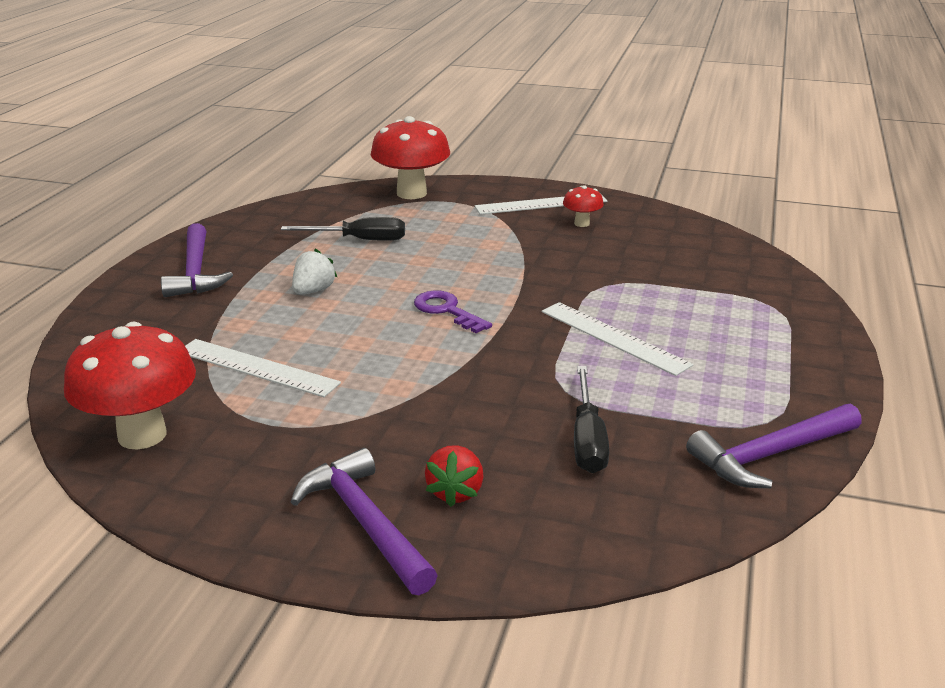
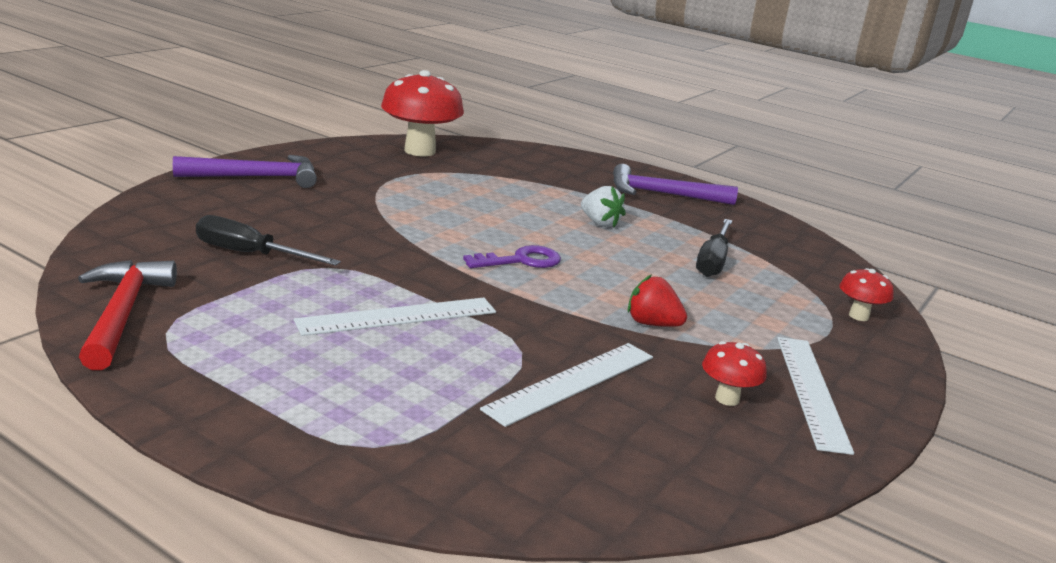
camera: 105 degrees right, 5 degrees down
white ruler [185,339,341,397] -> white ruler moved to [480,343,653,427]
red mushroom [371,116,450,199] -> red mushroom [840,268,894,321], size x0.48
red strawberry [425,445,484,507] -> red strawberry moved to [628,274,687,327]
purple hammer [686,404,862,488] -> red hammer [78,260,177,370]

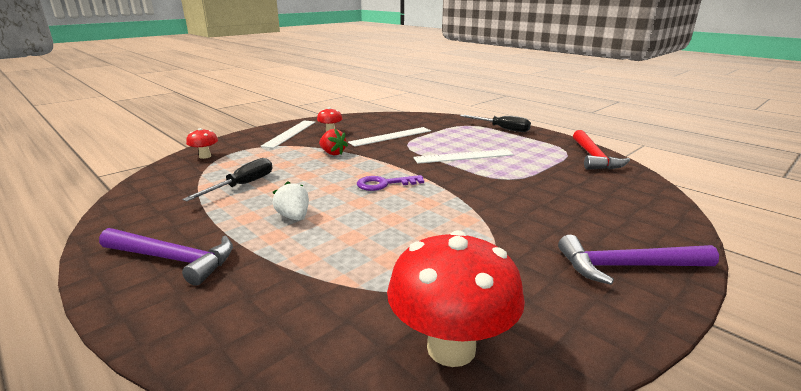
camera: 165 degrees left, 0 degrees up
black screwdriver [196,215,341,266] -> black screwdriver moved to [460,115,531,132]

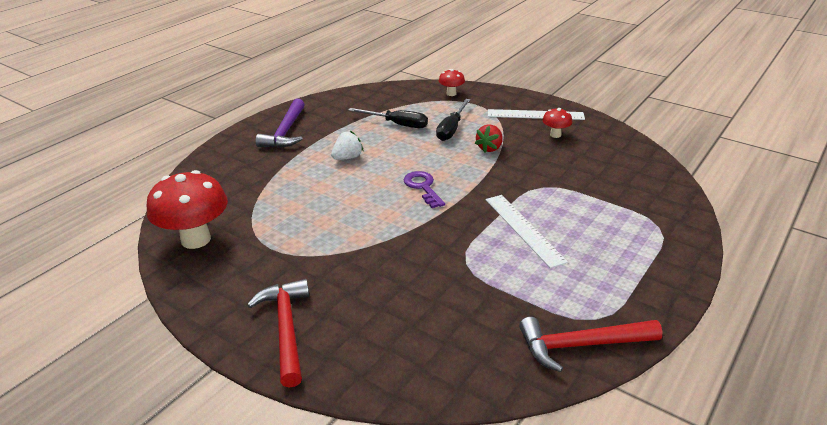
camera: 80 degrees right, 10 degrees up
white ruler [348,127,431,147] -> none
black screwdriver [460,115,531,132] -> black screwdriver moved to [436,99,471,141]
purple hammer [558,235,719,285] -> red hammer [247,279,309,388]

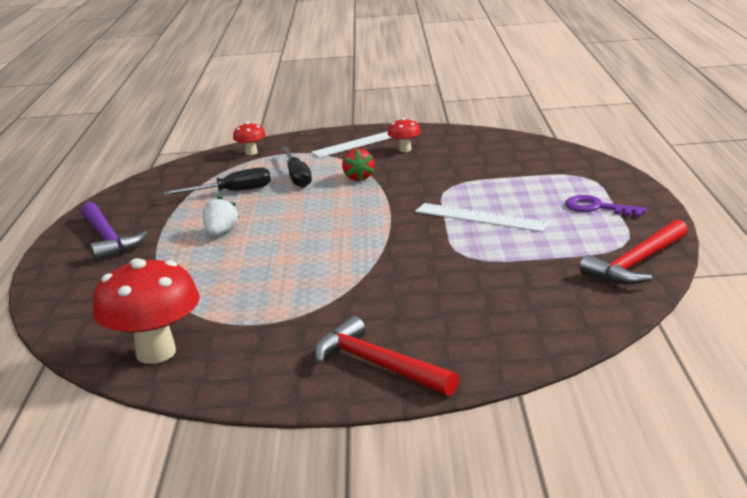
camera: 35 degrees left, 10 degrees down
purple key [403,171,445,208] -> purple key moved to [565,195,646,217]

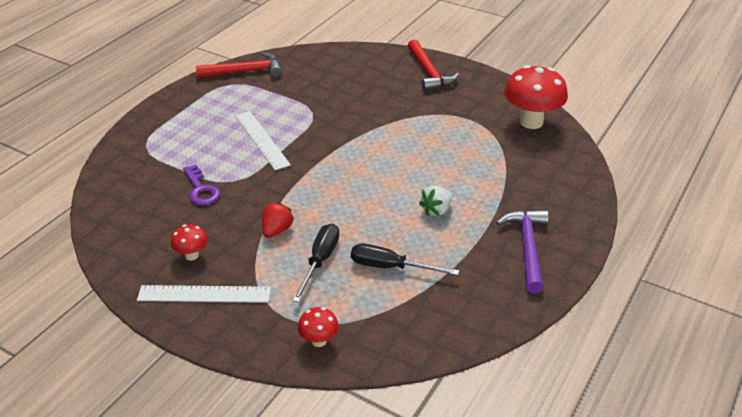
camera: 150 degrees left, 15 degrees up
purple key [565,195,646,217] -> purple key moved to [183,165,220,205]

